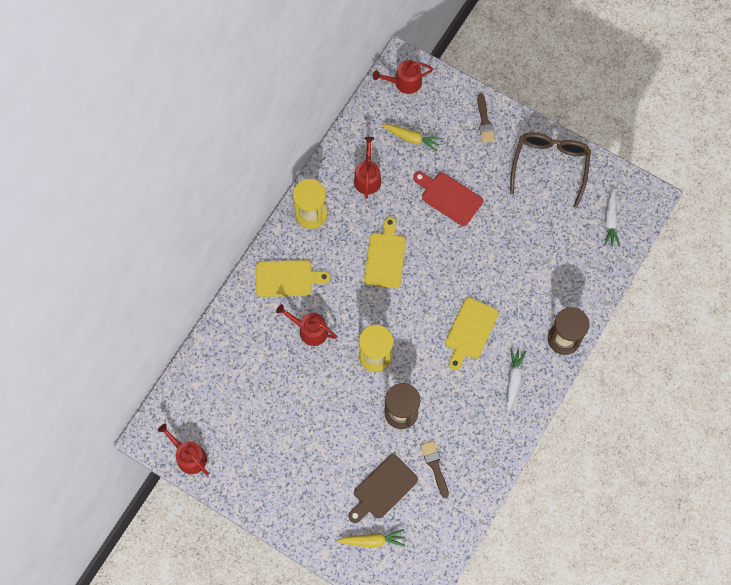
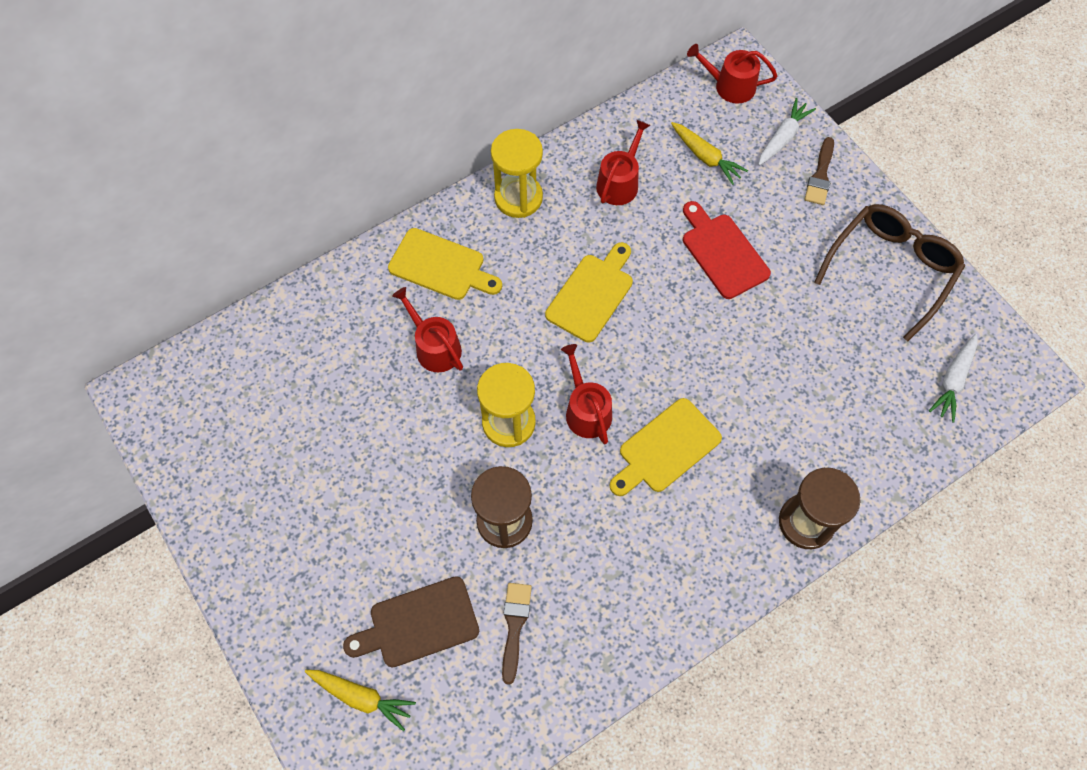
camera: 25 degrees right, 5 degrees down
red watering can [158,424,209,475] -> red watering can moved to [561,344,612,444]
white carrot [506,348,527,412] -> white carrot moved to [758,98,816,165]

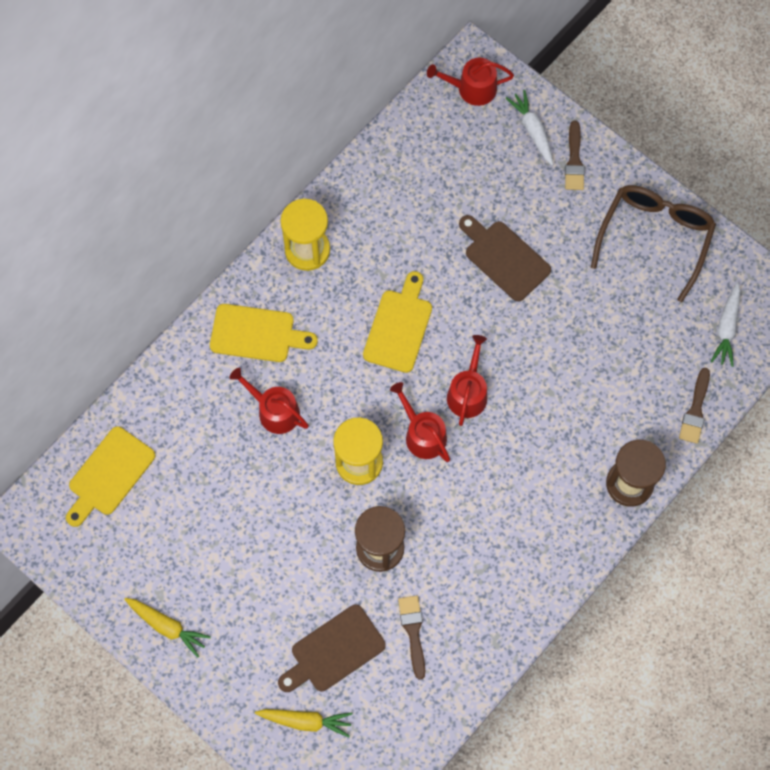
camera: 15 degrees left, 5 degrees up
red watering can [596,120,651,205] -> red watering can moved to [447,335,487,426]
yellow cutting board [610,398,722,496] -> yellow cutting board moved to [66,426,155,527]
yellow carrot [671,122,748,185] -> yellow carrot moved to [124,598,211,657]
red cutting board [683,201,771,299] -> brown cutting board [459,215,551,302]
white carrot [758,98,816,165] -> white carrot turned 45 degrees counterclockwise [506,90,554,166]
none -> brown brush [679,368,710,444]

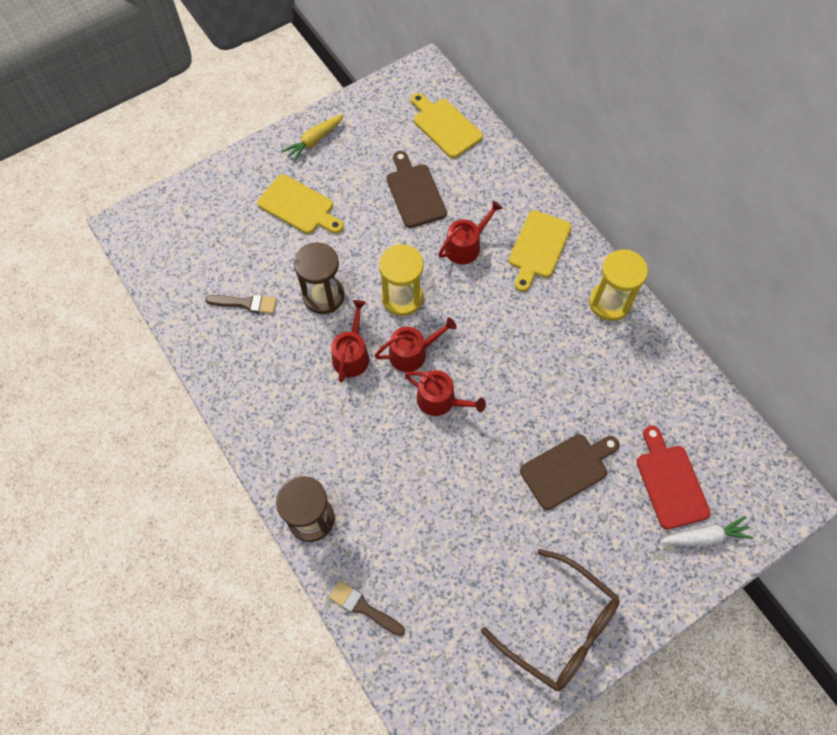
camera: 105 degrees right, 5 degrees down
yellow carrot [255,709,352,737] -> none
brown cutting board [278,604,386,692] -> brown cutting board moved to [387,151,447,228]
yellow cutting board [363,271,432,373] -> yellow cutting board moved to [257,174,344,234]
red watering can [427,58,514,106] -> red watering can moved to [331,300,369,383]
brown brush [565,121,585,190] -> none
white carrot [711,282,741,367] -> none
none -> red cutting board [637,426,711,530]

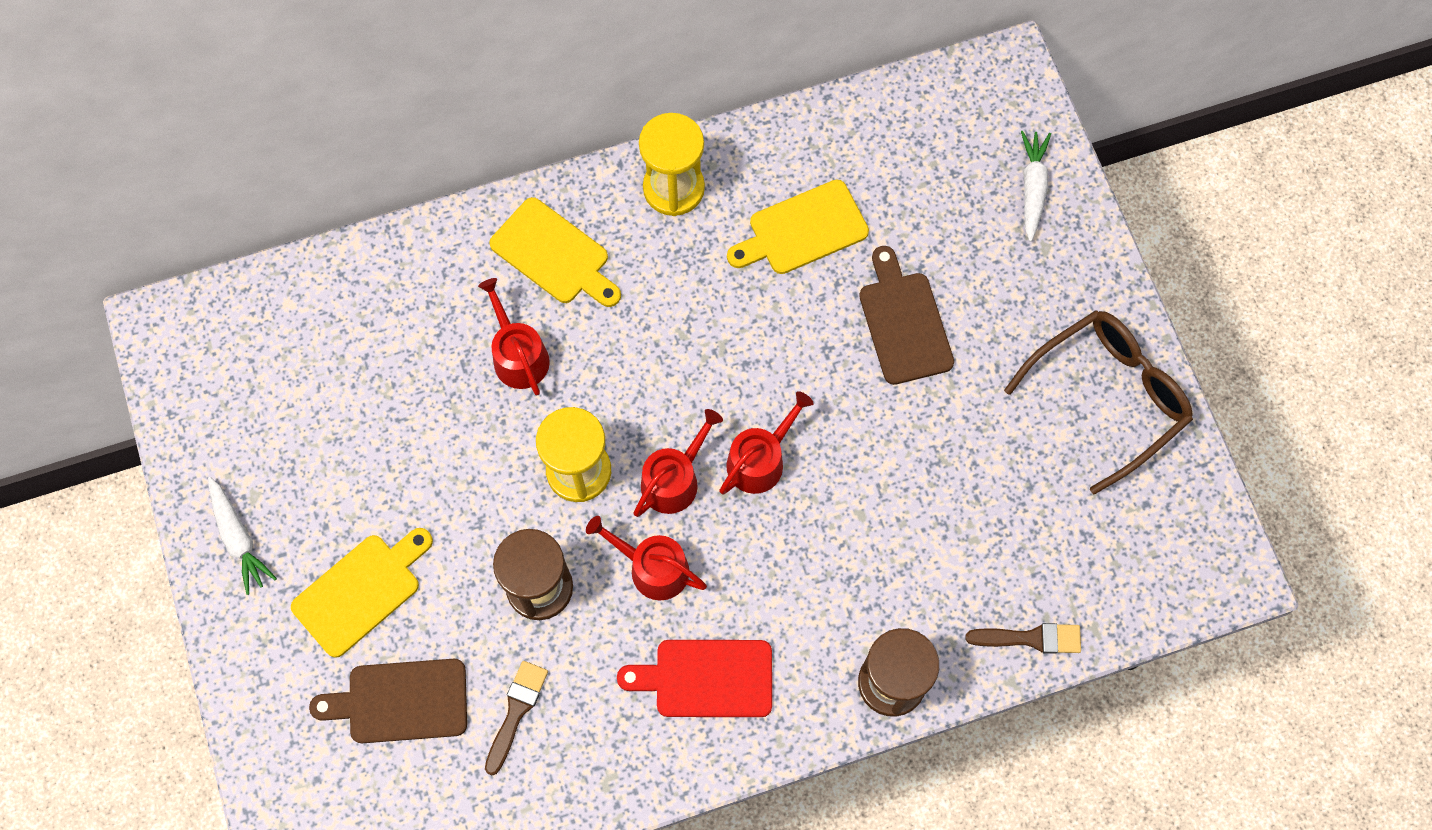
camera: 75 degrees left, 5 degrees up
yellow carrot [282,115,344,162] -> white carrot [208,477,277,595]
brown brush [329,581,405,636] -> brown brush turned 135 degrees counterclockwise [965,623,1081,654]
red watering can [374,317,457,372] -> red watering can turned 45 degrees clockwise [633,409,723,517]
brown cutting board [387,151,447,228] -> brown cutting board moved to [309,659,467,743]
yellow cutting board [411,93,483,158] -> yellow cutting board moved to [727,179,869,274]
red cutting board [637,426,711,530] -> red cutting board moved to [617,640,772,717]

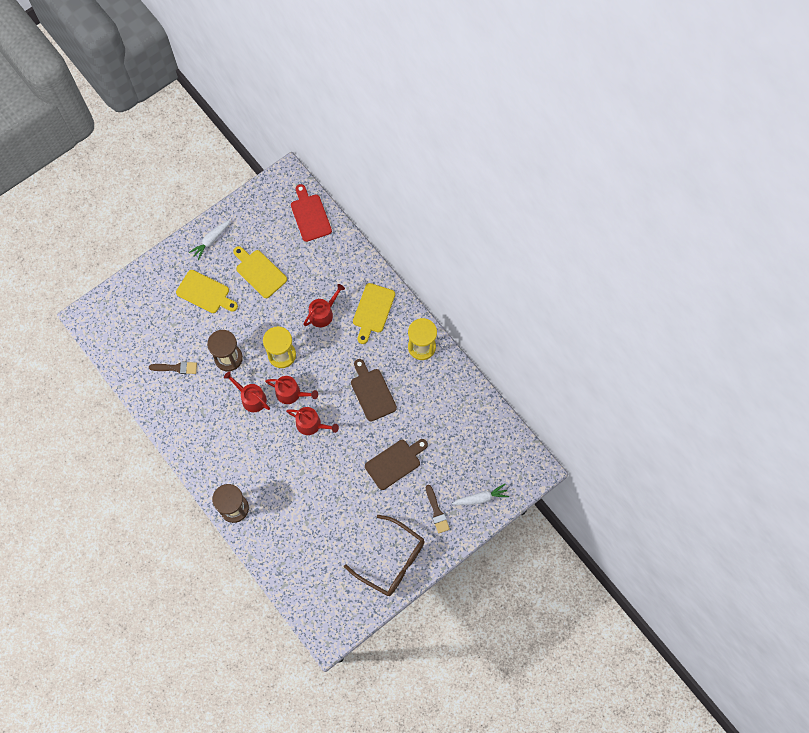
camera: 70 degrees right, 0 degrees up
brown cutting board [309,659,467,743] -> brown cutting board moved to [351,359,397,421]
red watering can [586,516,707,601] -> red watering can turned 60 degrees counterclockwise [224,371,270,412]
red cutting board [617,640,772,717] -> red cutting board moved to [291,184,332,242]
yellow cutting board [727,179,869,274] -> yellow cutting board moved to [233,246,287,298]
brown brush [965,623,1081,654] -> brown brush moved to [426,485,450,533]

